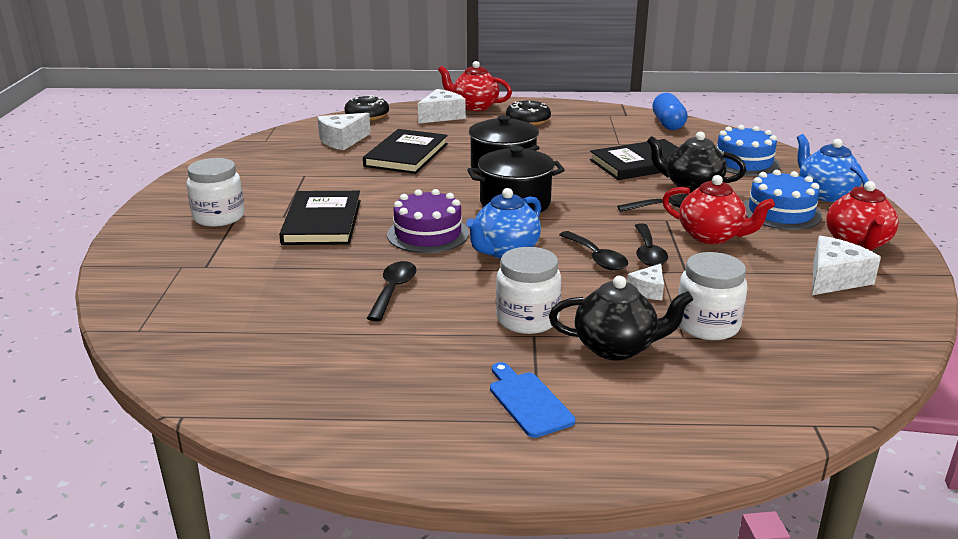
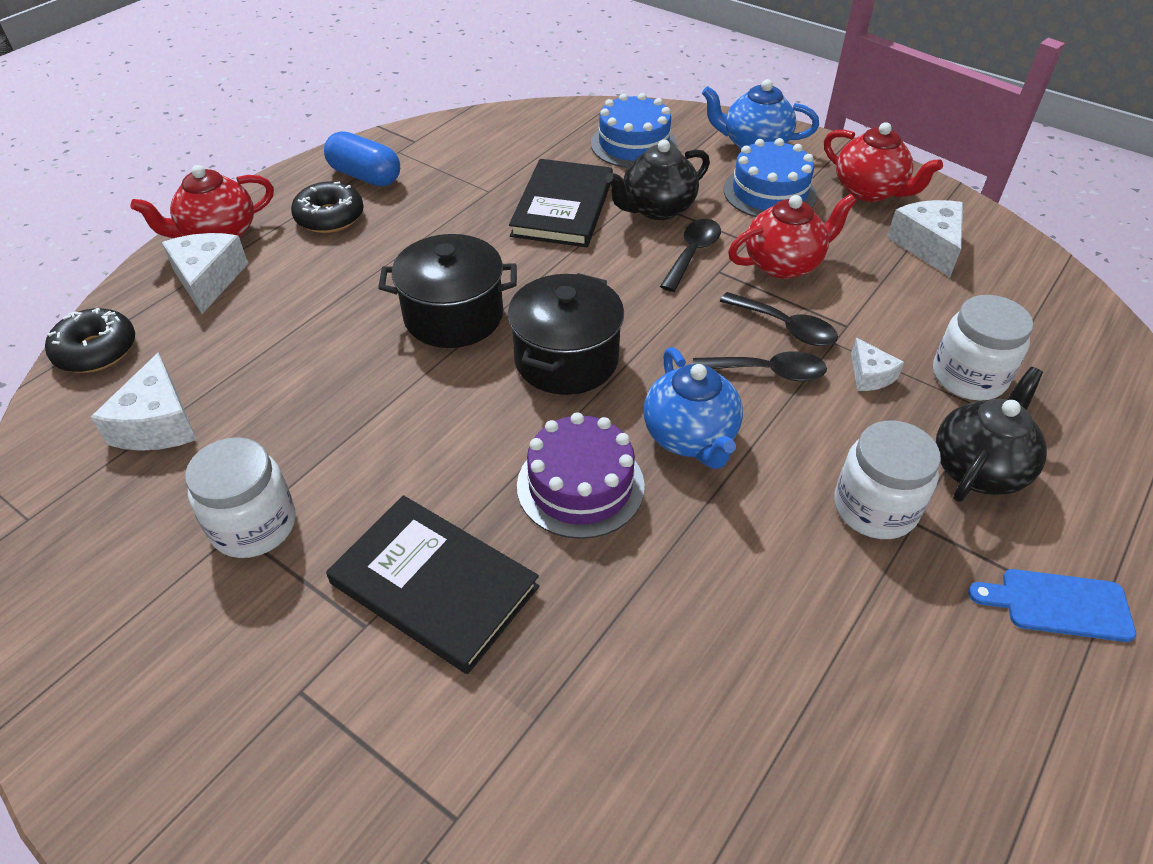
camera: 55 degrees left, 20 degrees up
white jar [187,158,245,227] -> white jar moved to [185,437,296,558]
black book [363,129,448,174] -> none
black spoon [367,261,417,322] -> none
blue capsule [652,93,688,130] -> blue capsule moved to [324,131,400,186]

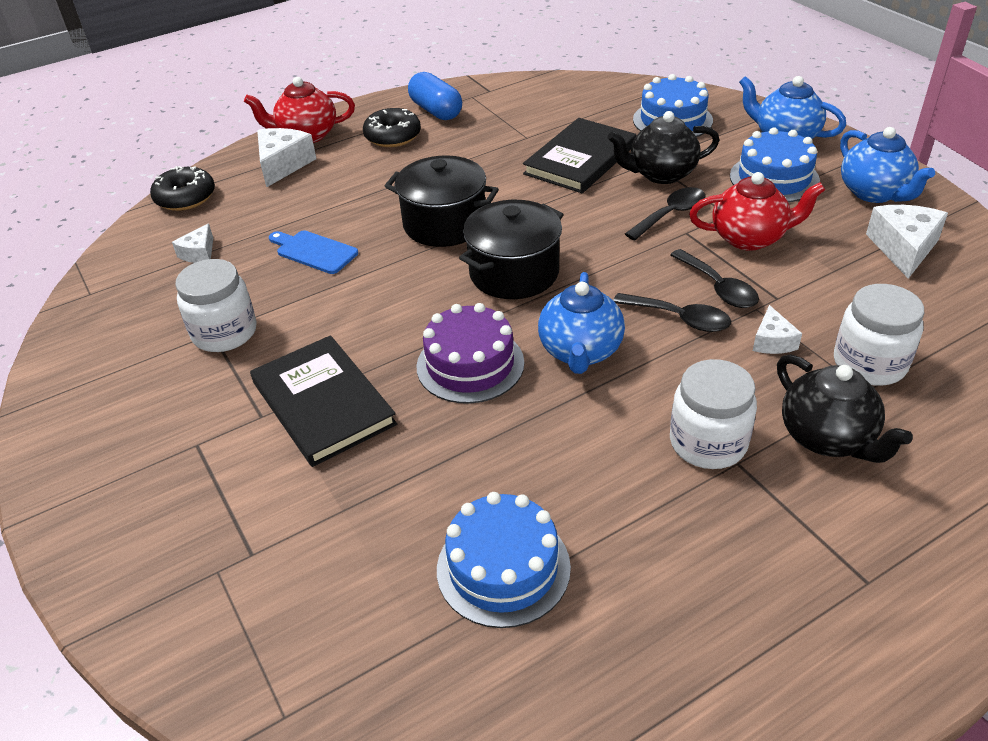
camera: 25 degrees right, 5 degrees down
white cheese [91,352,197,451] -> white cheese [172,223,213,263], size x0.58
red teapot [824,122,943,202] -> blue teapot [840,127,935,203]
black teapot [936,367,1047,502] -> black teapot turned 90 degrees clockwise [777,354,913,463]
blue cutting board [968,569,1136,642] -> blue cutting board moved to [269,230,358,274]
none -> blue cake [437,492,571,628]

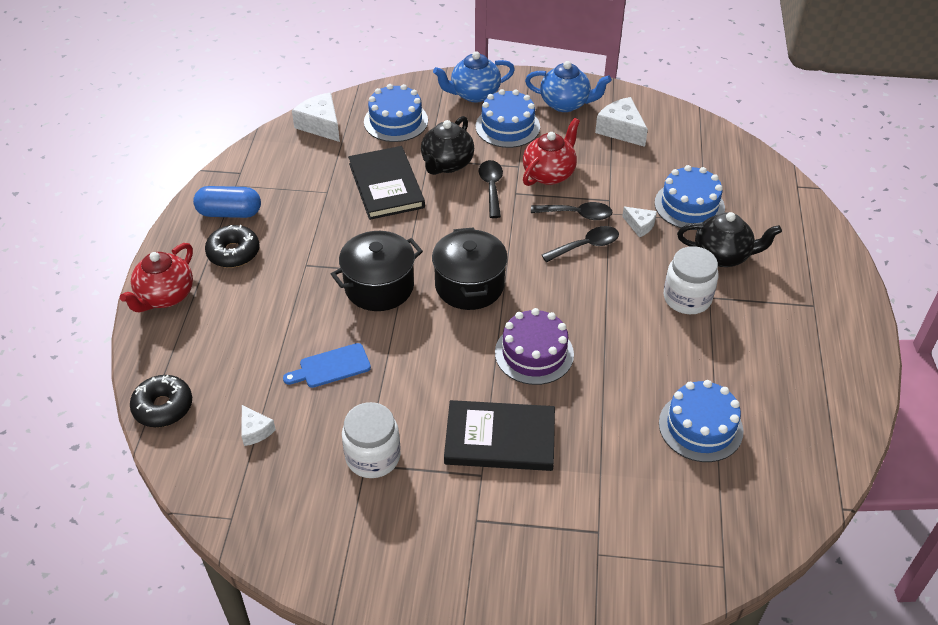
camera: 55 degrees left, 5 degrees up
white cheese [257,128,316,188] -> white cheese moved to [292,93,340,142]
blue teapot [538,272,625,374] -> none
white jar [834,284,924,386] -> blue cake [655,165,725,230]

